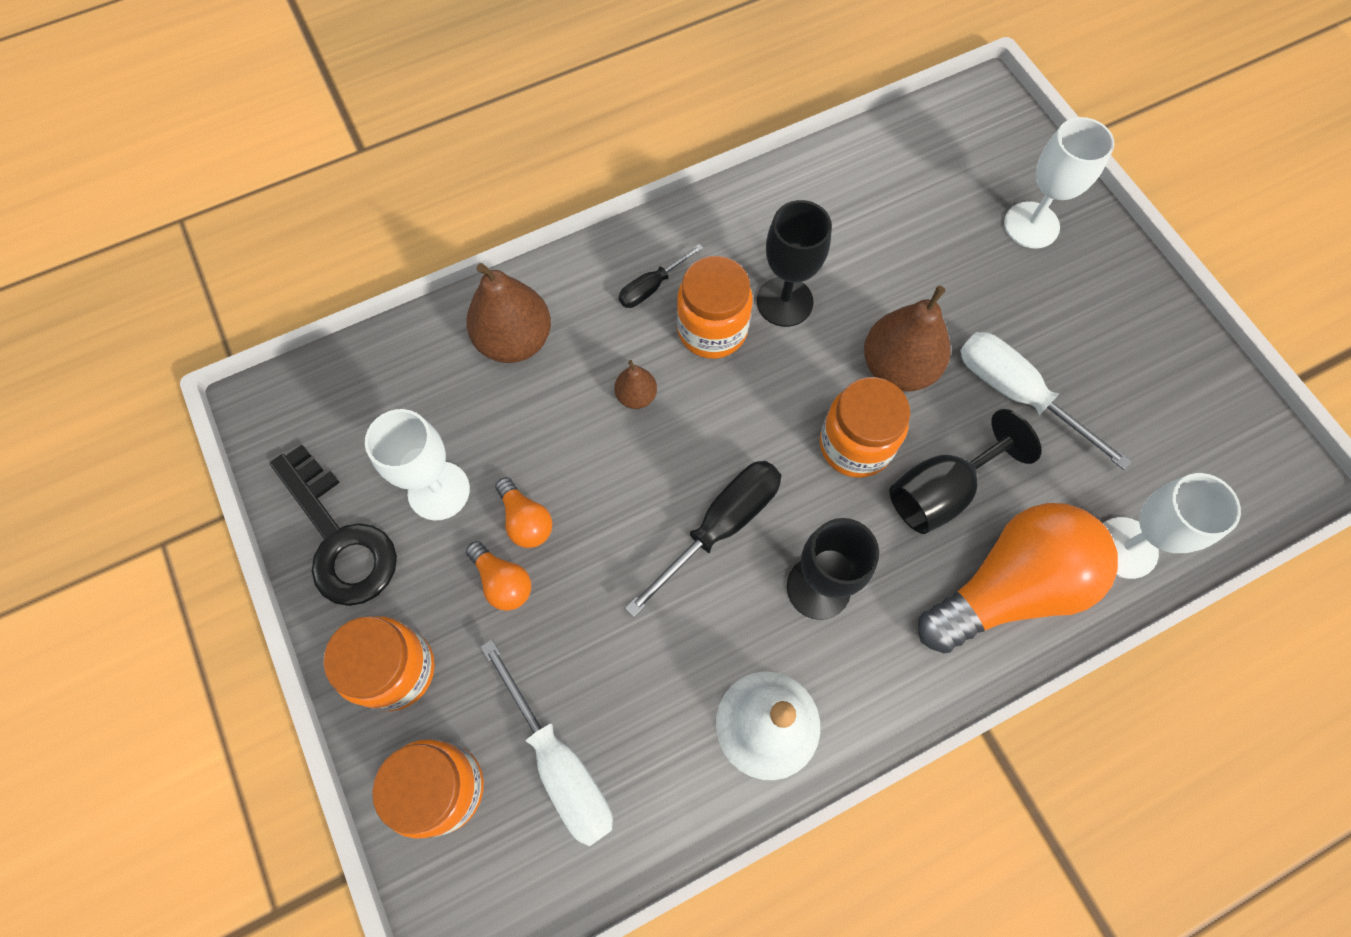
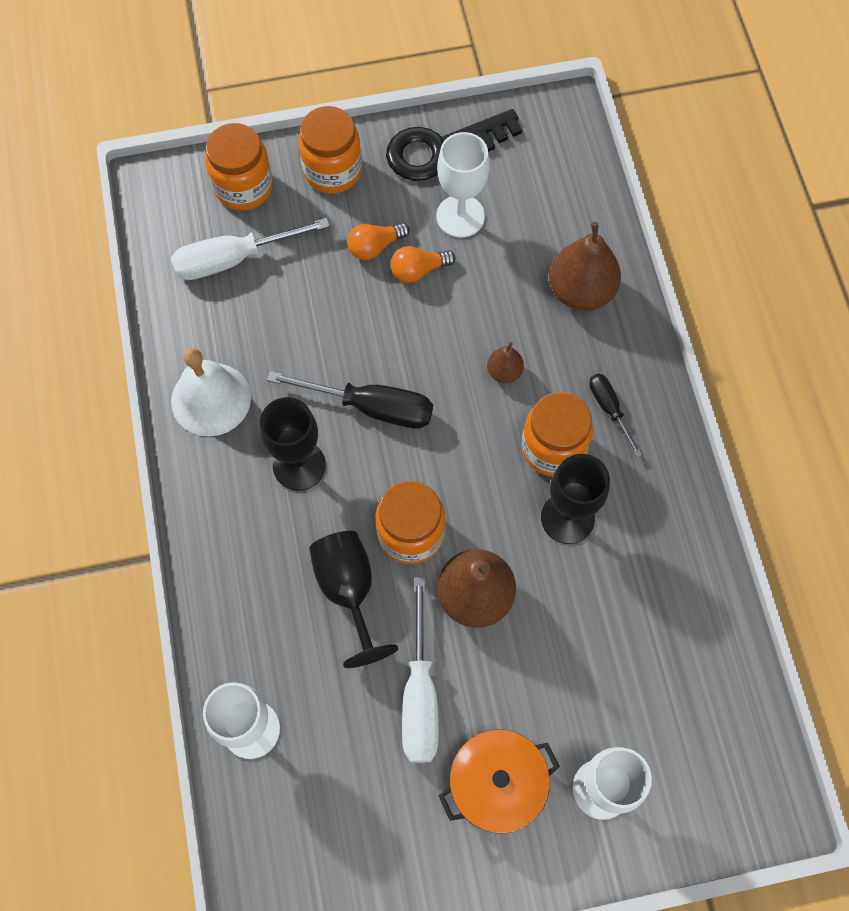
camera: 105 degrees right, 0 degrees up
black screwdriver [625,461,781,617] -> black screwdriver turned 45 degrees counterclockwise [267,371,433,429]
orange light bulb [918,503,1118,653] -> none
white screwdriver [960,332,1132,470] -> white screwdriver turned 120 degrees clockwise [402,577,439,763]
none -> orange pot [439,729,560,834]

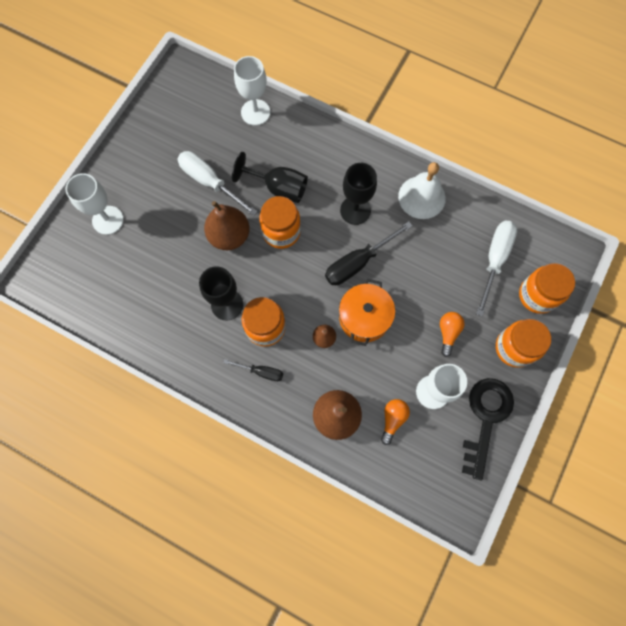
camera: 130 degrees right, 5 degrees up
orange light bulb [391,246,456,283] -> orange light bulb moved to [381,399,410,445]
orange pot [439,729,560,834] -> orange pot moved to [339,279,395,346]

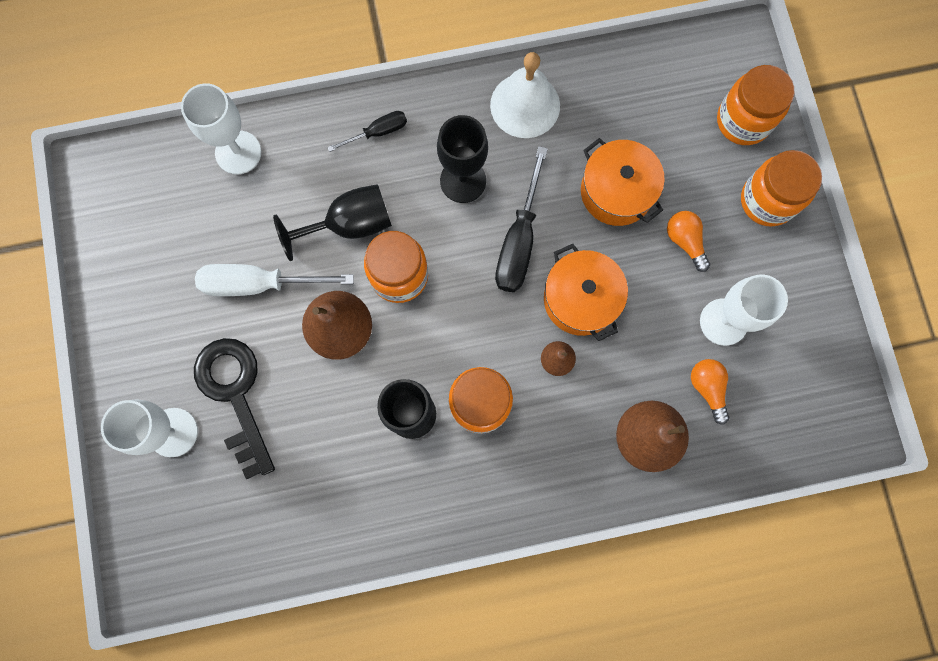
camera: 40 degrees left, 5 degrees up
black screwdriver [223,359,283,381] -> black screwdriver moved to [327,111,407,152]
black key [462,378,514,480] -> black key moved to [194,338,275,479]
white screwdriver [476,221,517,316] -> none
none -> orange pot [581,138,665,226]

